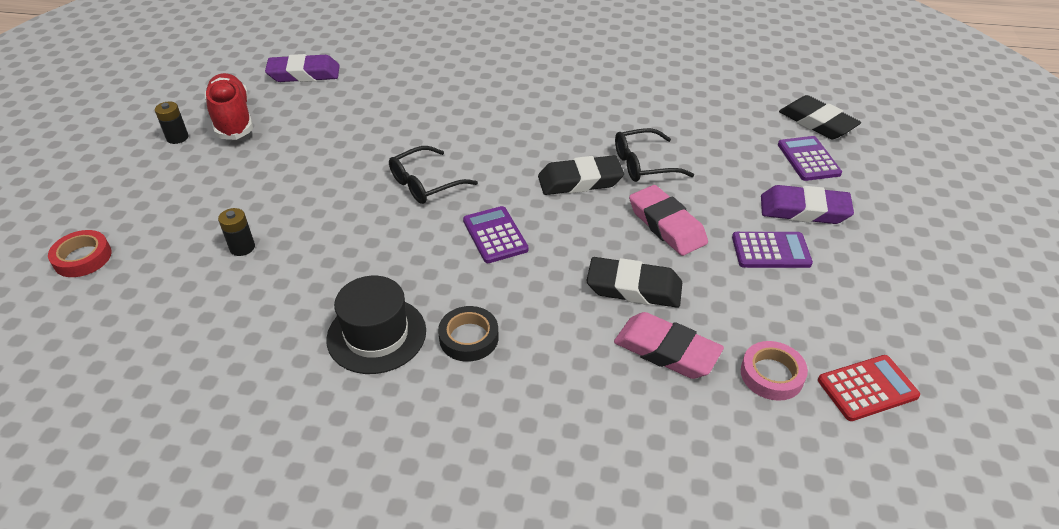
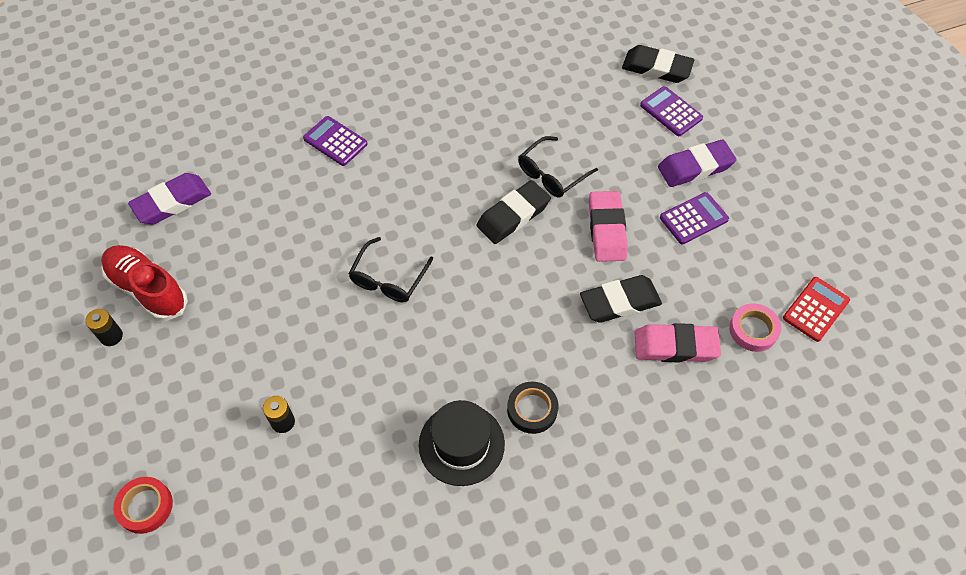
camera: 30 degrees left, 15 degrees up
purple calculator [463,206,529,263] -> purple calculator moved to [303,116,367,166]
pink eraser [629,185,708,256] -> pink eraser turned 60 degrees clockwise [589,191,628,262]

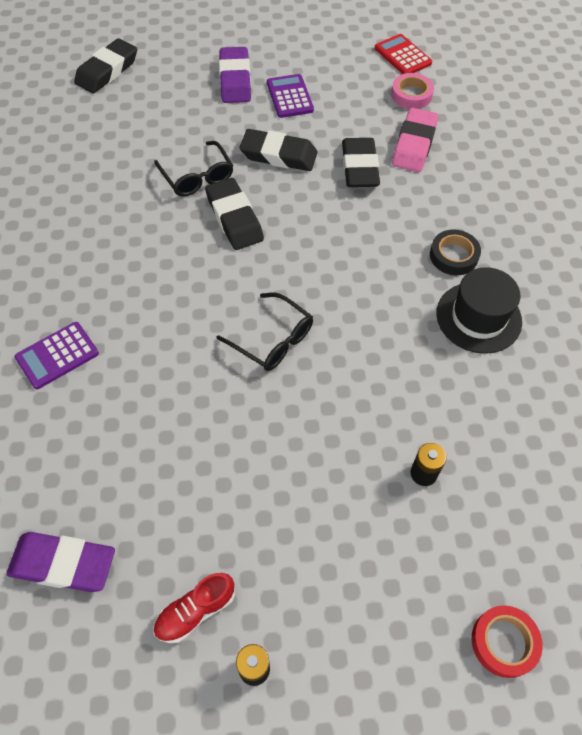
camera: 75 degrees left, 0 degrees up
red shoe [101,245,188,321] -> red shoe [153,573,235,643], size x0.60
purple eraser [128,173,211,224] -> purple eraser turned 60 degrees counterclockwise [6,532,115,592]
pink eraser [589,191,628,262] -> black eraser [240,129,318,171]
purple calculator [640,86,703,136] -> none

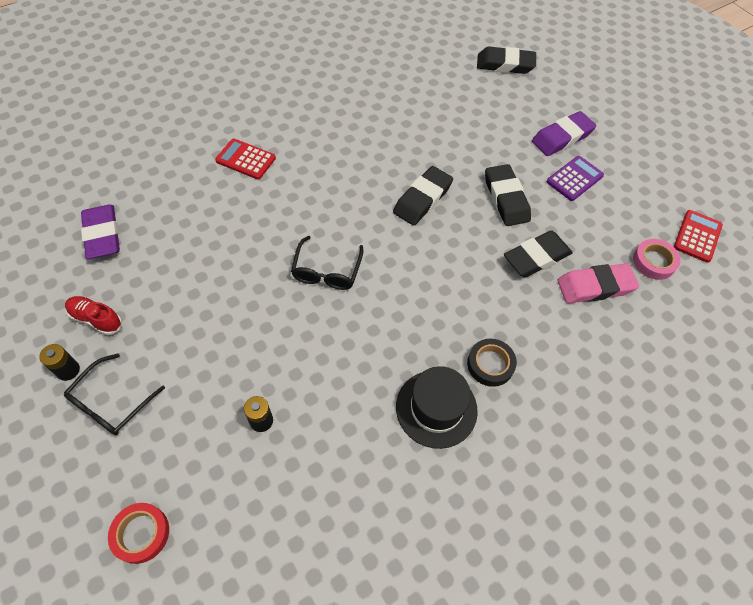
camera: 60 degrees right, 0 degrees up
purple calculator [15,322,99,389] -> red calculator [215,139,276,179]
black glasses [154,141,233,196] -> black glasses moved to [64,353,165,435]

